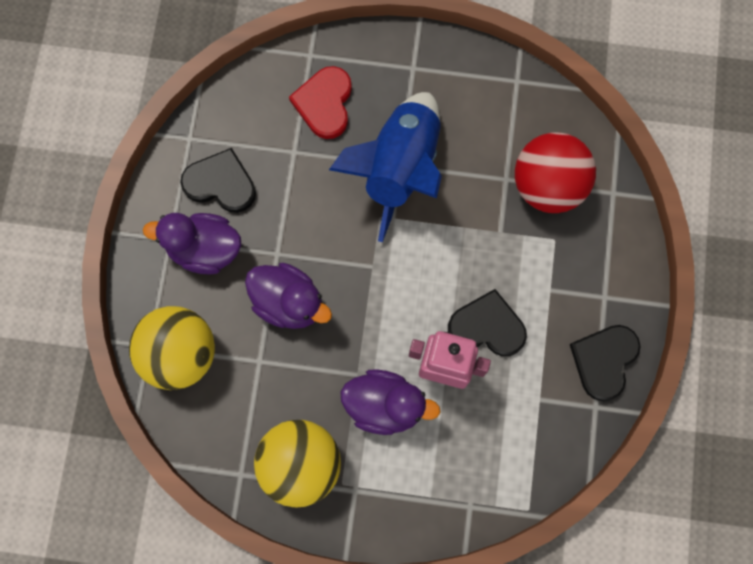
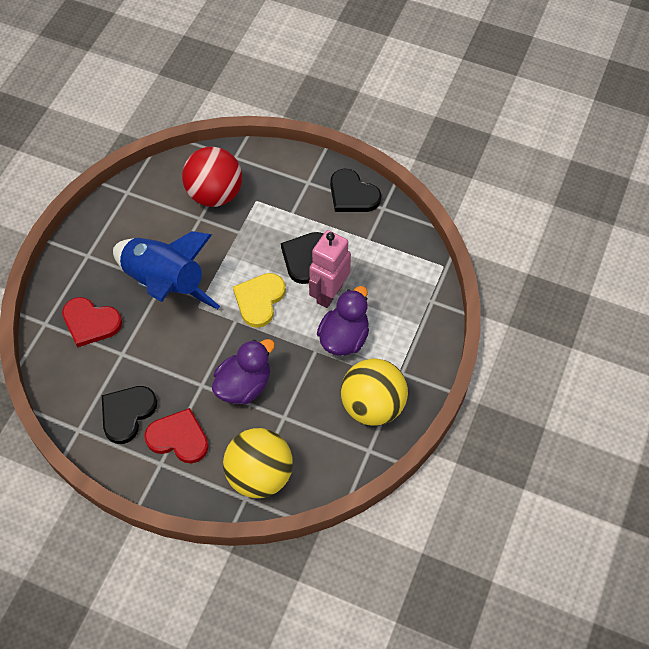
camera: 75 degrees left, 15 degrees down
purple duck [143,213,241,275] -> red heart [144,408,209,463]
none -> yellow heart [233,273,286,328]

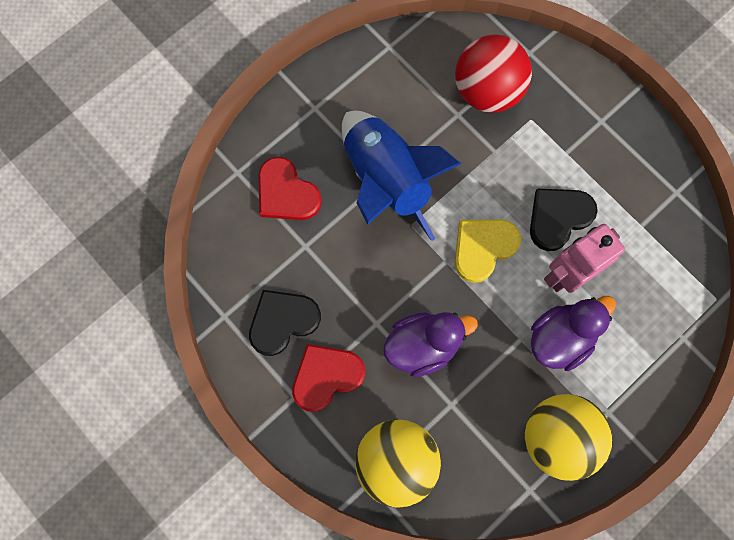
camera: 25 degrees right, 15 degrees up
red heart [144,408,209,463] -> red heart turned 75 degrees counterclockwise [292,344,365,412]
black heart [330,169,381,212] -> none

